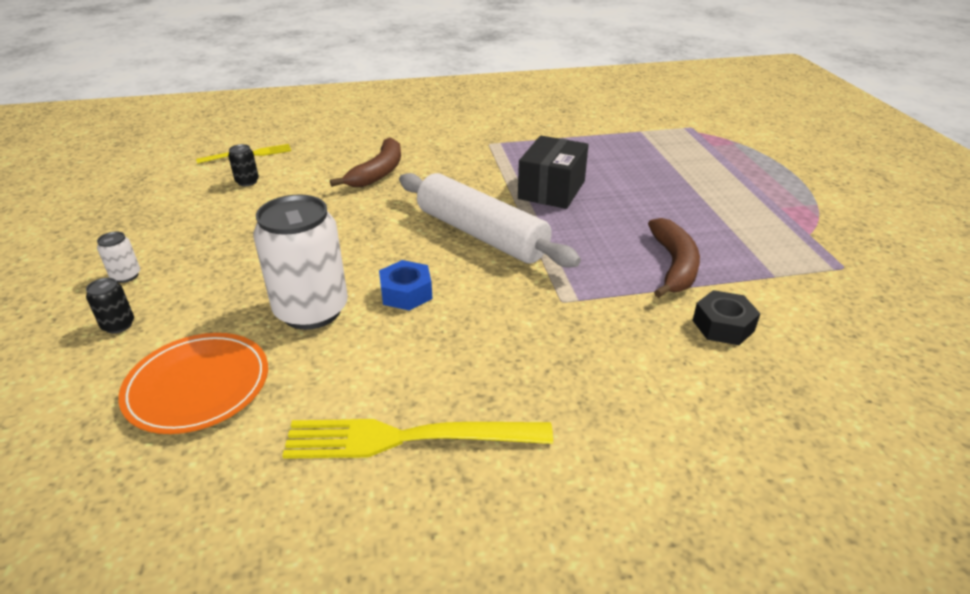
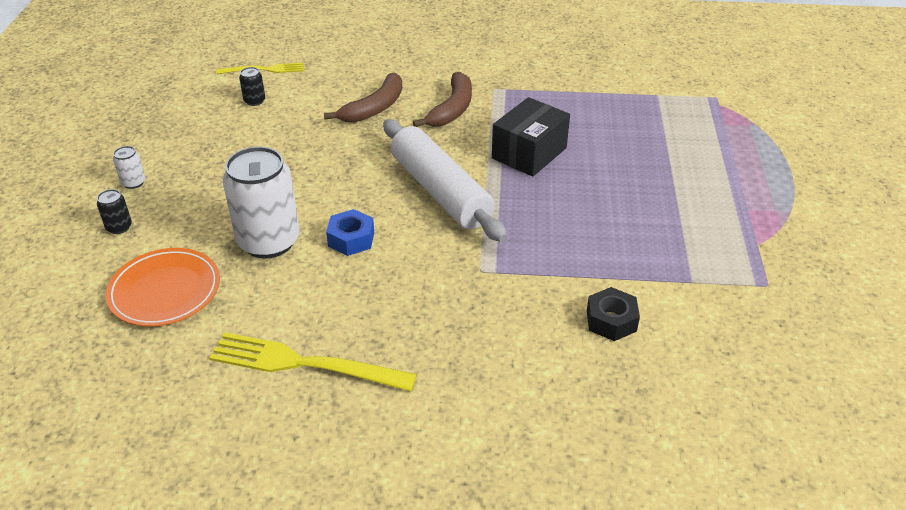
camera: 15 degrees right, 5 degrees up
brown banana [648,218,700,298] -> brown banana moved to [413,72,472,127]

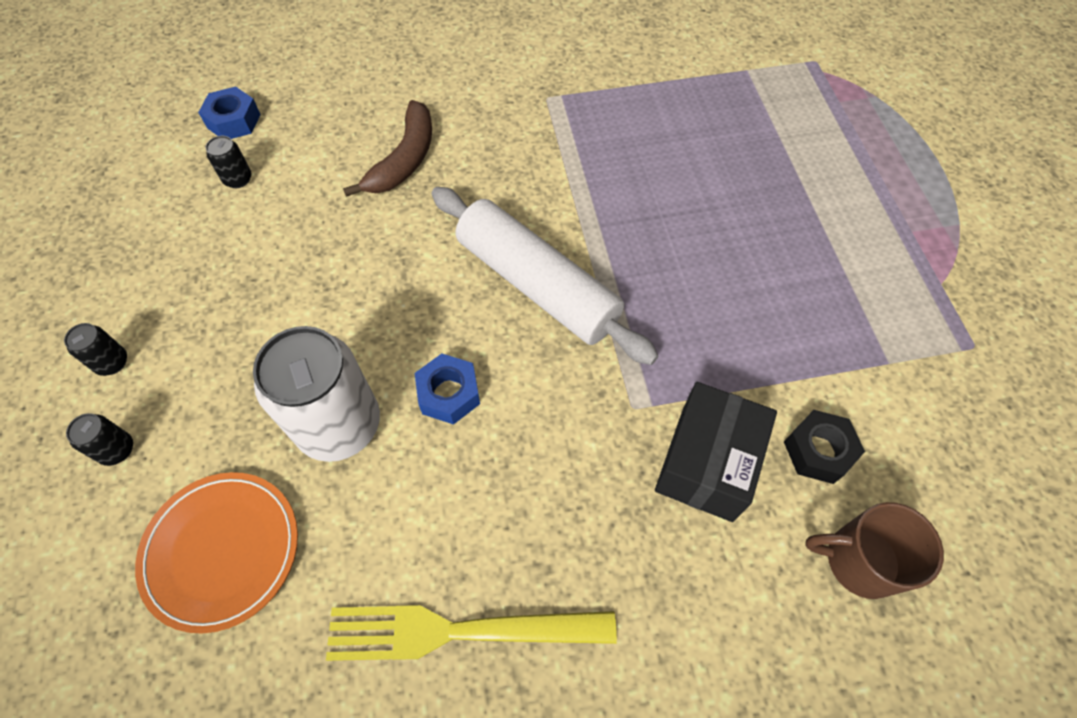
camera: 15 degrees left, 20 degrees up
white can [113,146,145,189] -> black can [64,323,127,376]
yellow fork [217,63,304,74] -> blue nut [198,87,261,139]
brown banana [413,72,472,127] -> none
black box [492,97,570,177] -> black box moved to [655,382,777,522]
none -> brown mug [805,502,944,599]

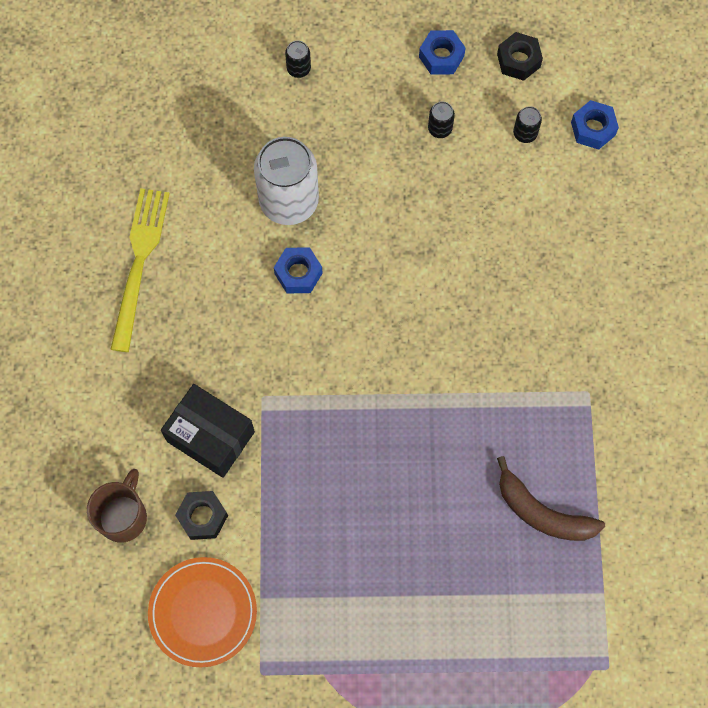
camera: 100 degrees right, 10 degrees up
black can [64,323,127,376] -> black can moved to [428,102,455,138]
orange plate [135,472,298,634] -> orange plate moved to [148,557,257,667]
brown banana [343,100,432,197] -> brown banana moved to [497,456,605,541]
white rolling pin [431,187,658,365] -> none
none -> blue nut [419,30,465,75]
none -> black nut [497,32,543,81]

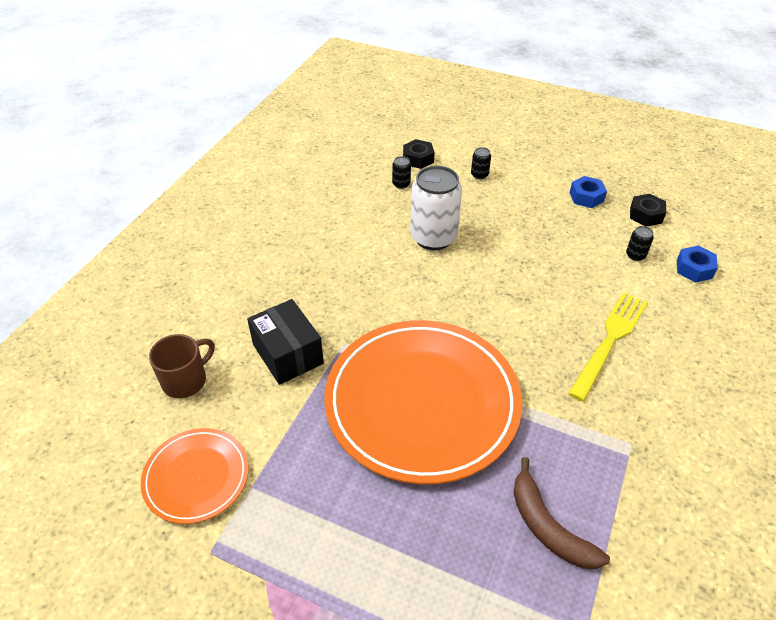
camera: 25 degrees right, 25 degrees down
yellow fork [111,188,170,352] -> yellow fork moved to [568,292,648,402]
black nut [175,491,228,540] -> black nut moved to [403,139,435,169]
blue nut [274,247,322,293] -> none
black can [428,102,455,138] -> black can moved to [392,156,411,189]
none -> orange plate [324,320,522,484]

